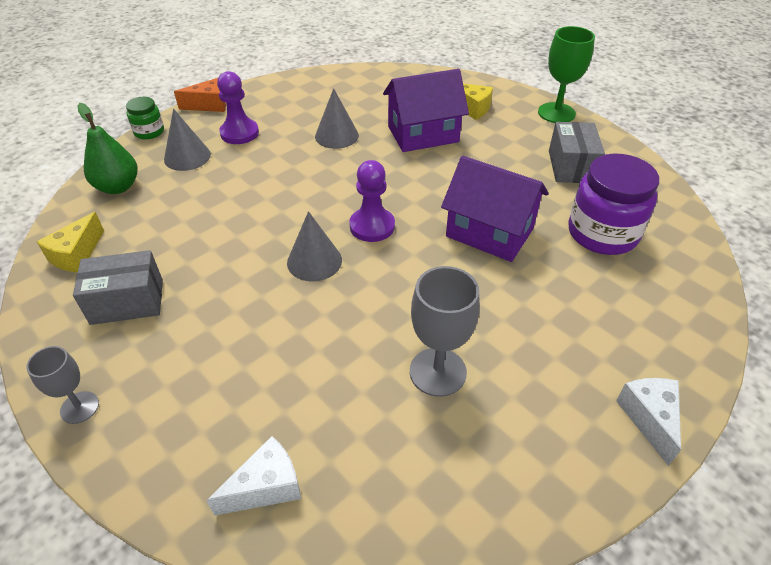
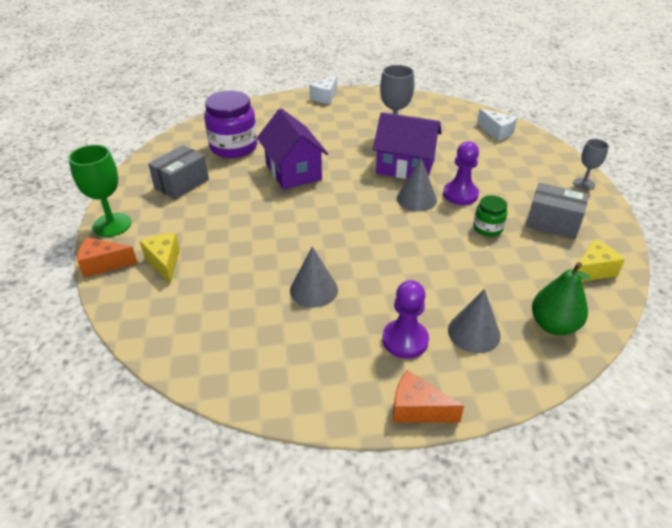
camera: 145 degrees left, 5 degrees down
green jar [126,97,164,139] -> green jar moved to [473,195,507,237]
white cheese [206,436,301,516] -> white cheese turned 135 degrees counterclockwise [477,109,517,141]
purple pawn [349,160,395,242] -> purple pawn moved to [443,141,479,205]
purple house [383,69,469,152] -> purple house moved to [373,112,442,179]
none -> orange cheese [77,237,137,277]

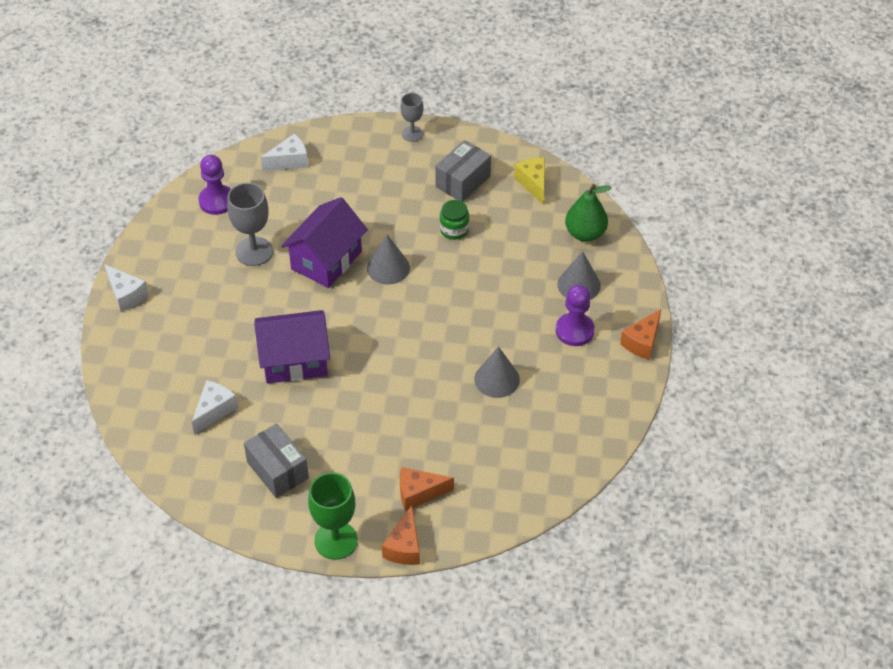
camera: 75 degrees left, 10 degrees up
yellow cheese [140,233,180,284] -> orange cheese [400,467,454,511]
purple jar [204,91,257,158] -> white cheese [192,380,238,435]
purple pawn [443,141,479,205] -> purple pawn moved to [198,155,231,215]

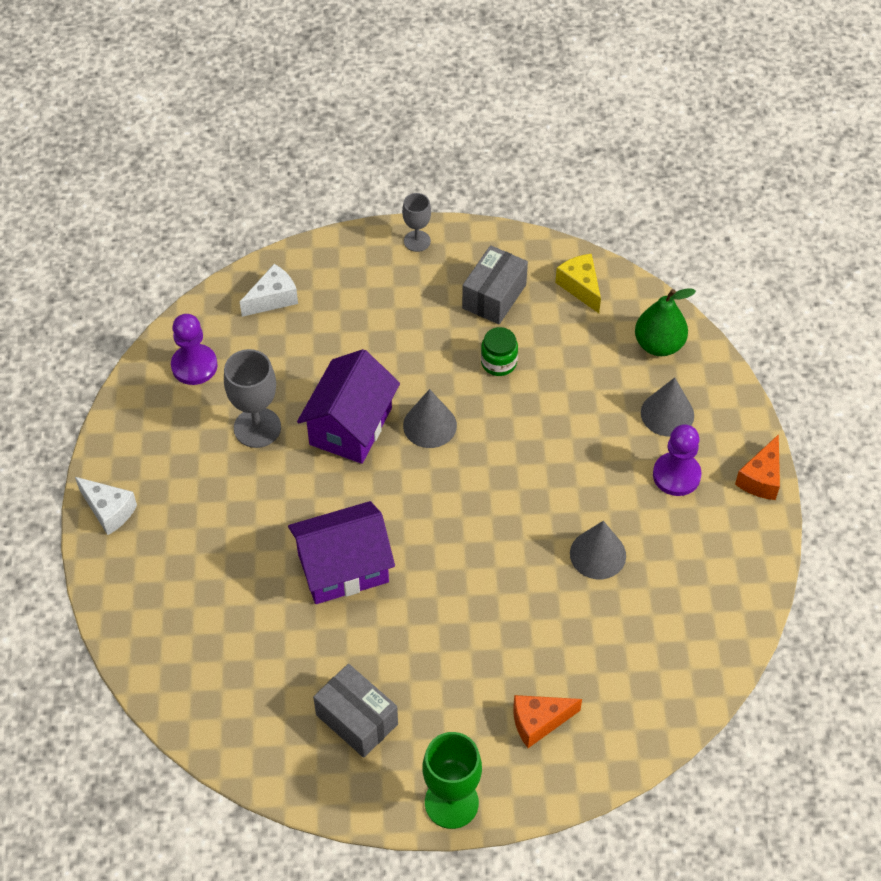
camera: 10 degrees left, 5 degrees up
white cheese [192,380,238,435] -> none
orange cheese [382,506,420,565] -> none

